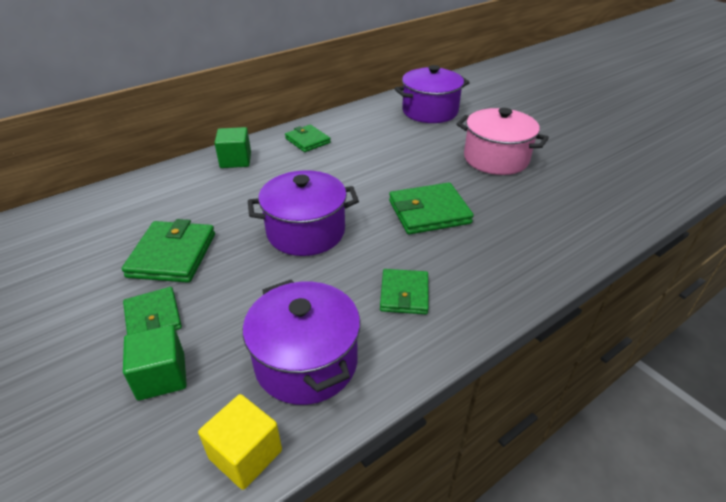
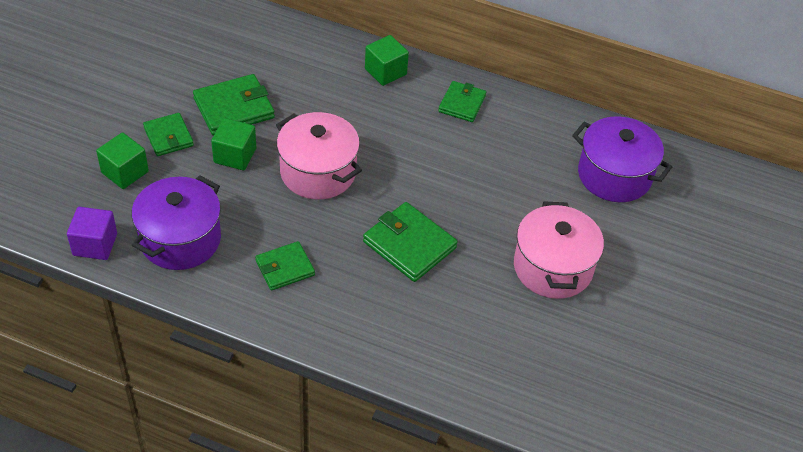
camera: 55 degrees right, 10 degrees up
green wallet [123,287,182,335] -> green wallet turned 60 degrees counterclockwise [143,113,194,156]
yellow cube [198,394,282,490] -> purple cube [67,207,117,260]
purple pot [248,170,359,256] -> pink pot [276,112,362,200]
none -> green cube [211,118,256,170]

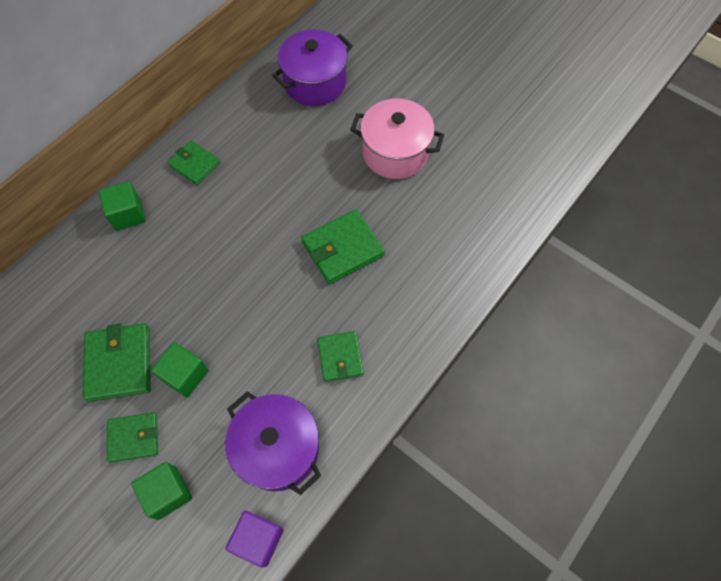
camera: 70 degrees left, 15 degrees up
pink pot [276,112,362,200] -> none

